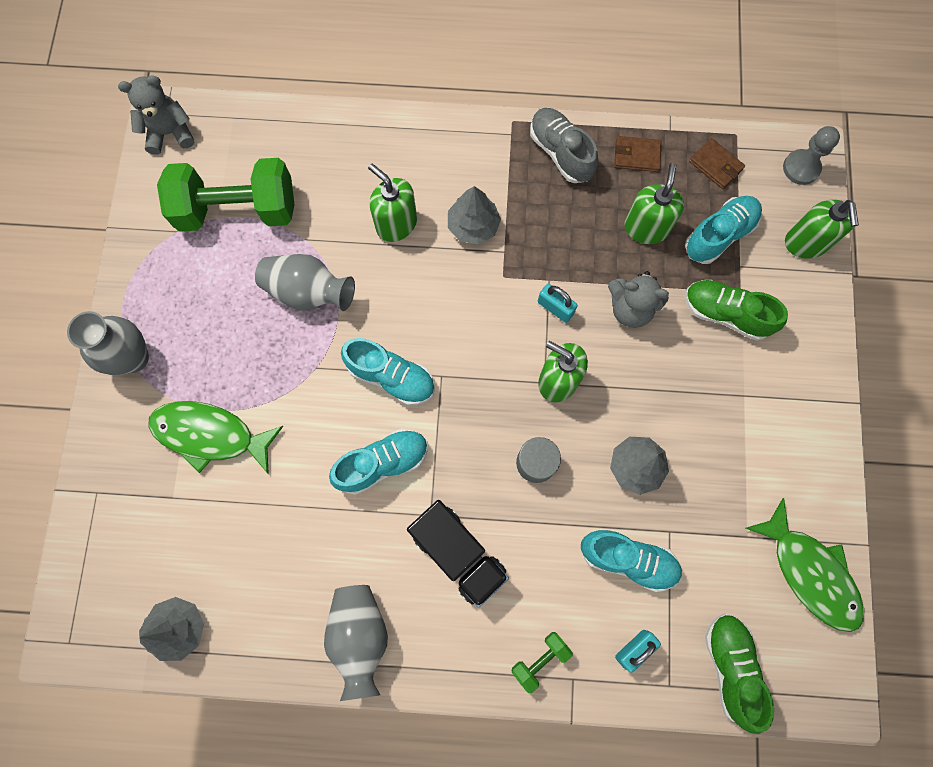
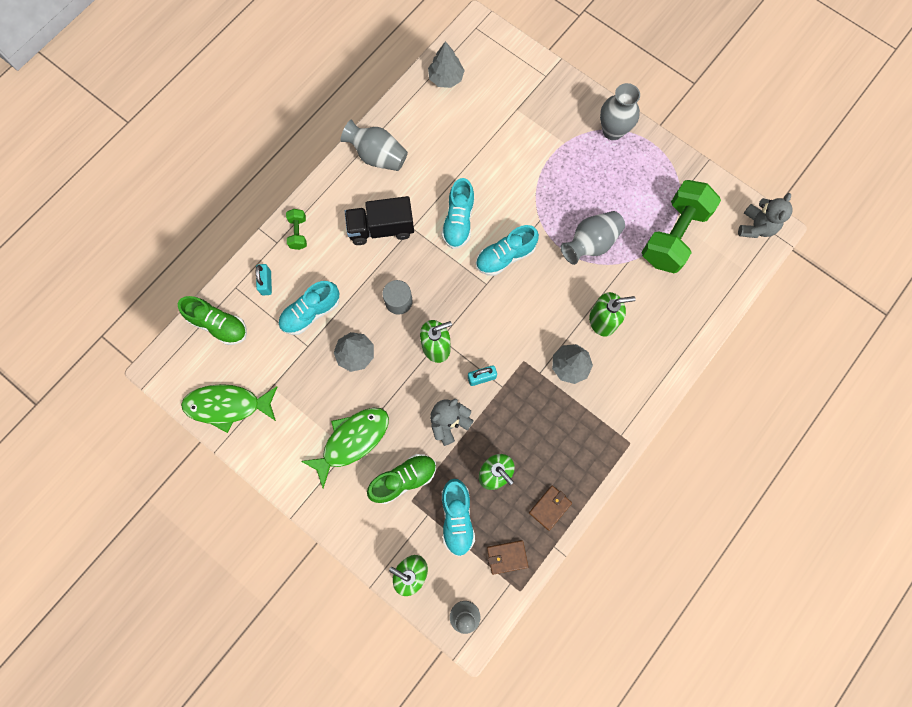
camera: 125 degrees right, 0 degrees up
green fish [148,401,283,474] -> green fish moved to [301,408,389,488]
grey shoe [530,108,598,183] -> none

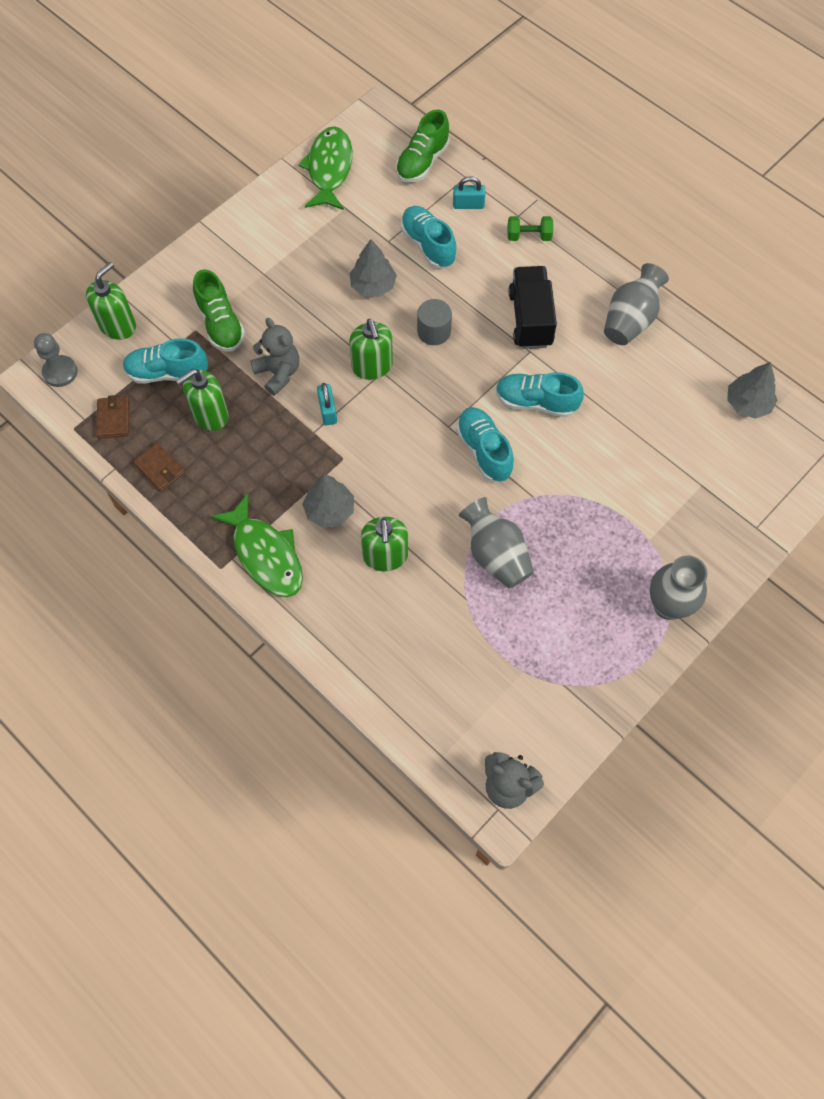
camera: 95 degrees right, 10 degrees down
green fish [301,408,389,488] -> green fish moved to [210,493,303,597]
green dumbbell [641,180,721,273] -> none

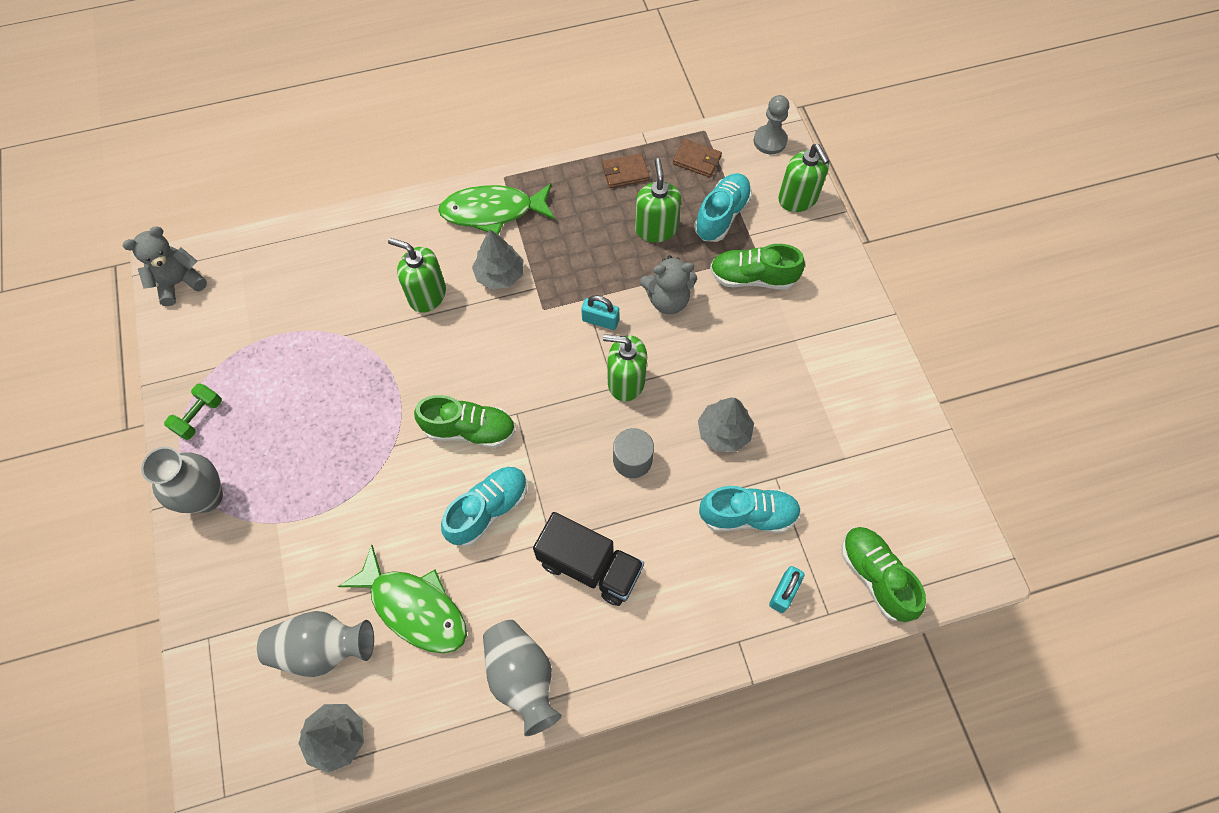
camera: 120 degrees right, 0 degrees up
green fish [298,126,352,210] -> green fish moved to [338,545,467,653]
turquoise shoe [456,407,514,482] -> green shoe [414,395,516,448]
grey vase [459,497,534,589] -> grey vase moved to [257,611,374,677]
green dumbbell [507,216,553,241] -> green dumbbell moved to [164,383,222,440]

